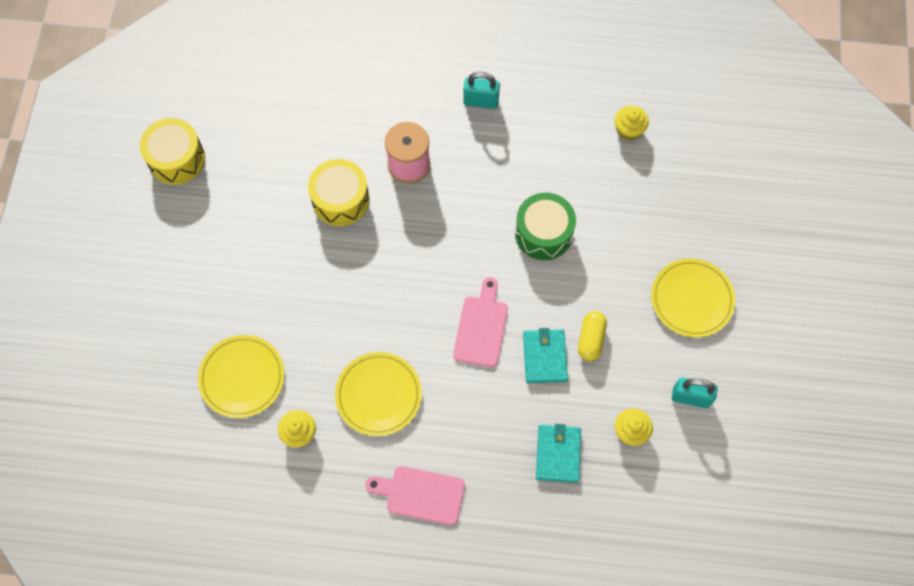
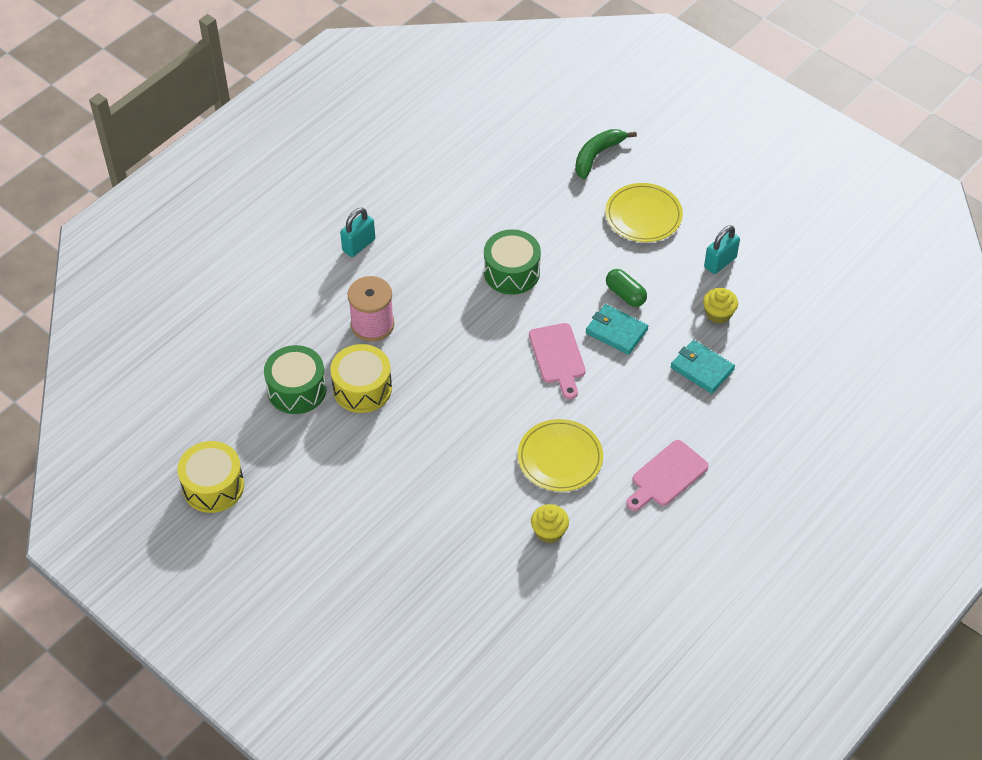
camera: 55 degrees left, 15 degrees down
yellow plate [198,335,284,418] -> none
pink cutting board [453,277,508,367] -> pink cutting board turned 150 degrees counterclockwise [529,323,586,399]
yellow capsule [578,311,607,361] -> green capsule [606,269,647,307]
yellow cupcake [614,106,649,140] -> none
none -> green drum [264,345,327,414]
none -> green banana [575,129,637,179]

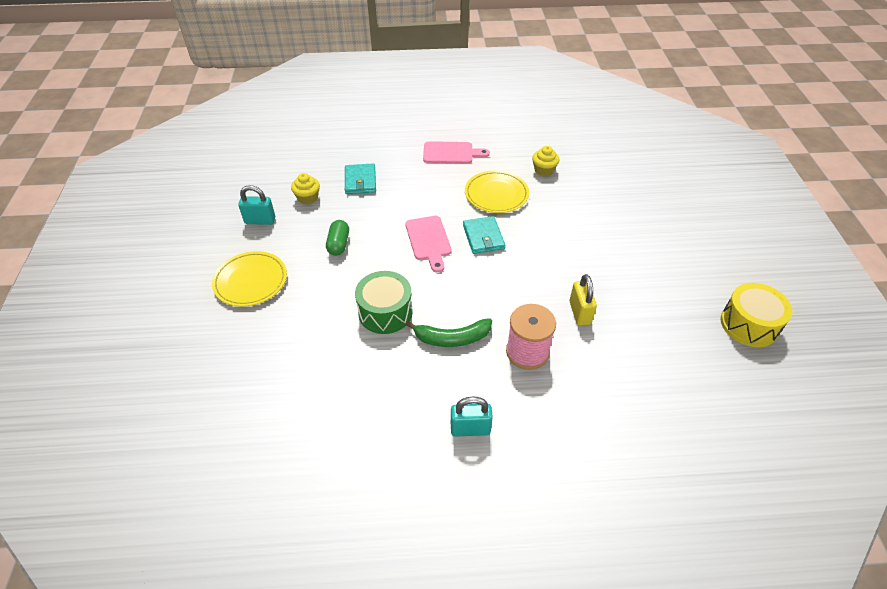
camera: 135 degrees left, 5 degrees down
green drum [264,345,327,414] -> none
yellow drum [330,344,392,413] -> yellow padlock [570,274,597,326]
pink cutting board [529,323,586,399] -> pink cutting board turned 135 degrees clockwise [406,216,452,272]
green banana [575,129,637,179] -> green banana moved to [405,318,492,347]
turquoise wallet [586,304,648,355] -> turquoise wallet moved to [463,216,505,254]

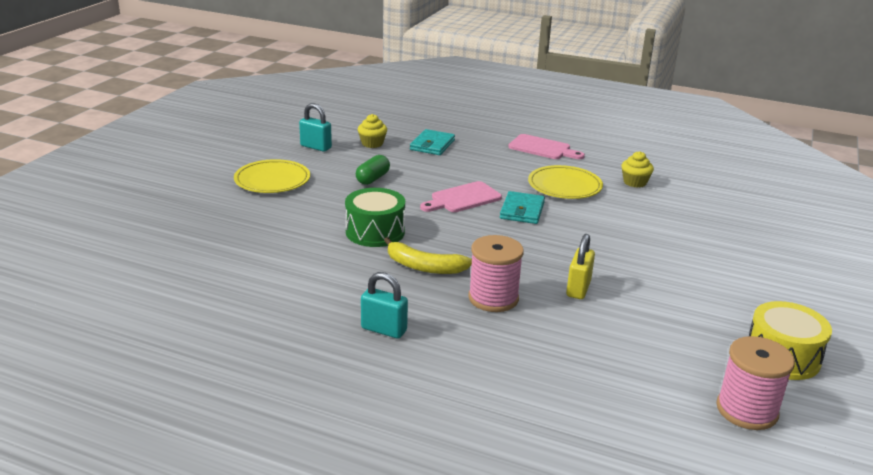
camera: 25 degrees right, 20 degrees down
green banana [405,318,492,347] -> yellow banana [384,237,472,274]
pink cutting board [406,216,452,272] -> pink cutting board turned 45 degrees clockwise [420,181,502,212]
none -> pink spool [716,336,795,430]

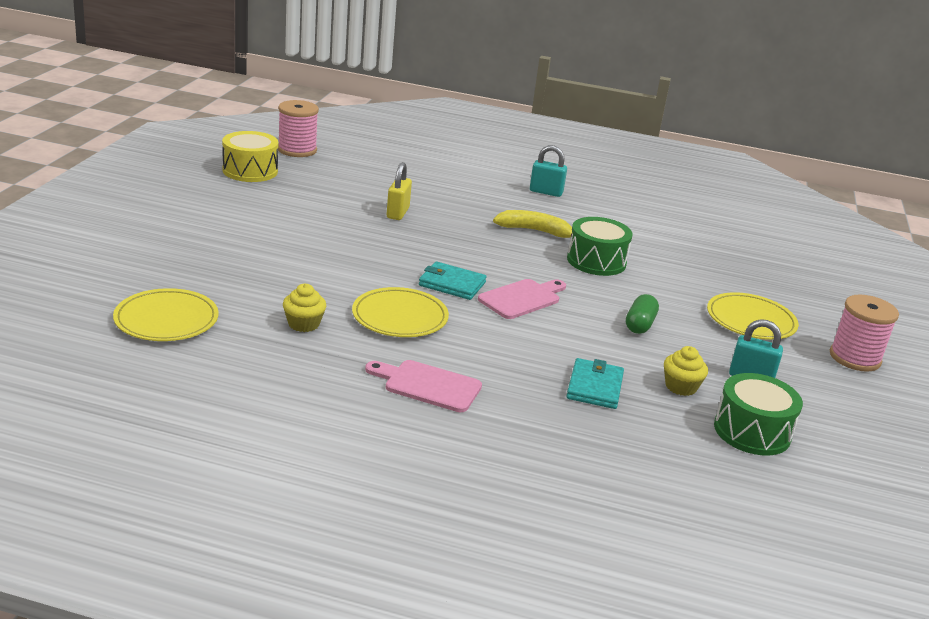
camera: 170 degrees right, 0 degrees up
pink spool [468,235,524,312] -> pink spool moved to [830,295,899,372]
turquoise wallet [500,191,545,224] -> turquoise wallet turned 75 degrees counterclockwise [419,261,487,300]
none -> yellow plate [113,288,219,341]
none -> green drum [714,373,803,455]

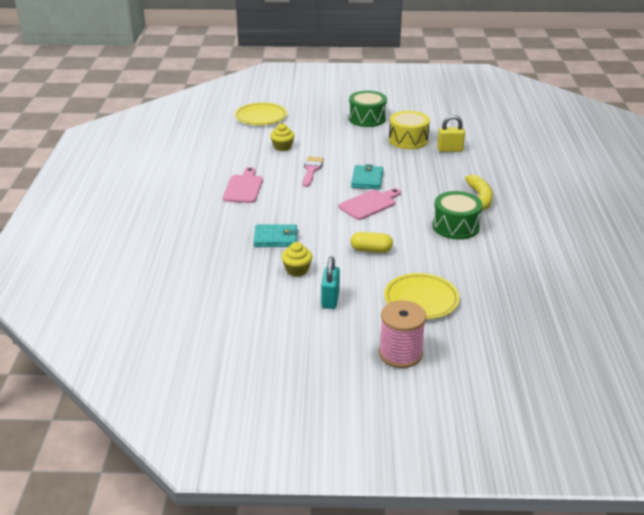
camera: 80 degrees right, 5 degrees up
yellow drum [222,131,278,182] -> yellow drum moved to [389,111,430,149]
pink spool [278,100,319,157] -> none
yellow plate [352,287,449,337] -> pink brush [302,156,324,187]
pink cutting board [478,279,566,319] -> pink cutting board turned 75 degrees counterclockwise [339,188,401,220]
turquoise padlock [530,145,567,197] -> none
green capsule [626,294,659,334] -> yellow capsule [351,232,393,253]
green drum [714,373,803,455] -> green drum moved to [349,91,387,127]

